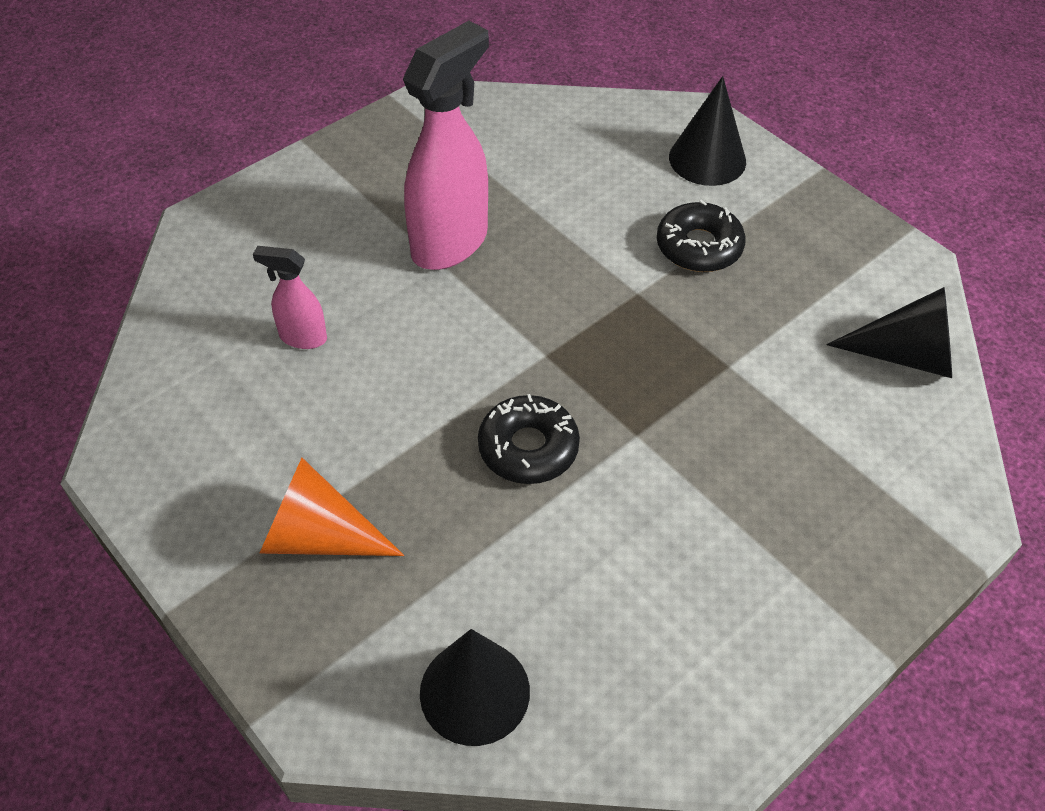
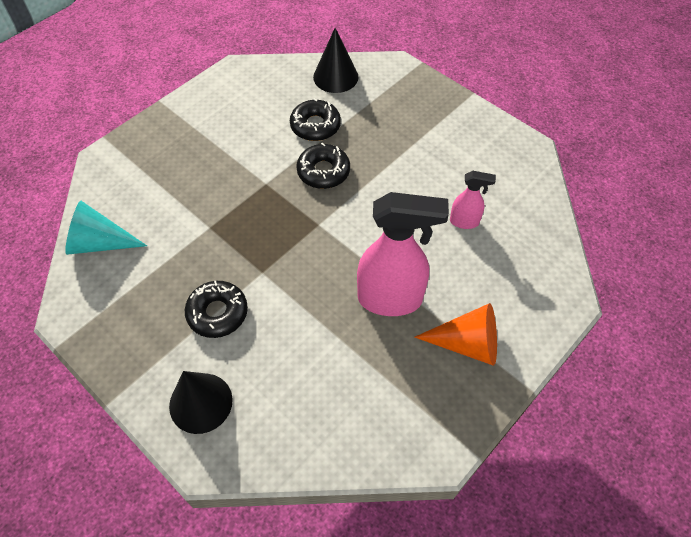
camera: 175 degrees right, 5 degrees up
orange cone [259,458,404,556] -> orange cone moved to [415,303,497,366]
pink spray bottle [403,21,489,270] -> pink spray bottle turned 120 degrees counterclockwise [357,192,449,316]
black cone [826,287,952,378] -> turquoise cone [65,201,147,255]
none -> black donut [290,98,341,141]

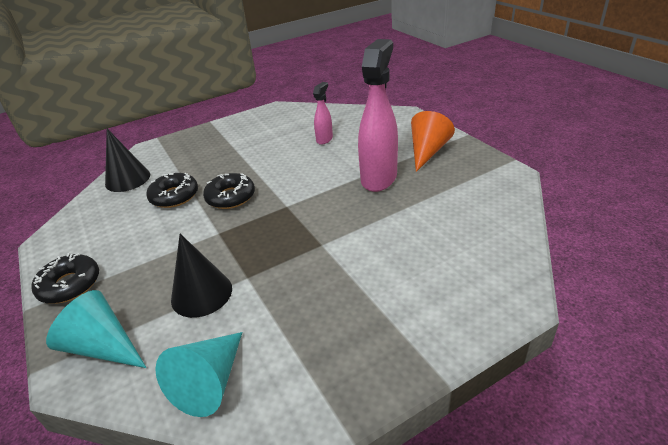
camera: 70 degrees left, 20 degrees down
black cone [169,371,233,434] -> black cone moved to [171,234,232,318]
black donut [185,281,248,338] -> black donut moved to [31,253,99,304]
none -> turquoise cone [46,290,147,368]

